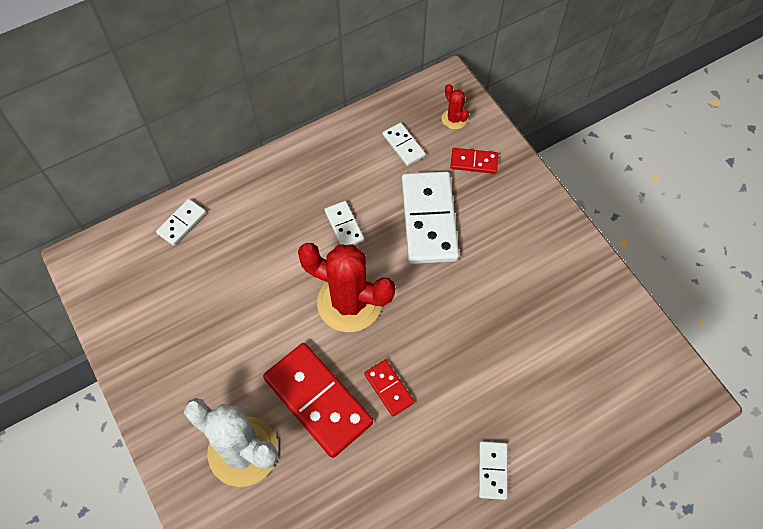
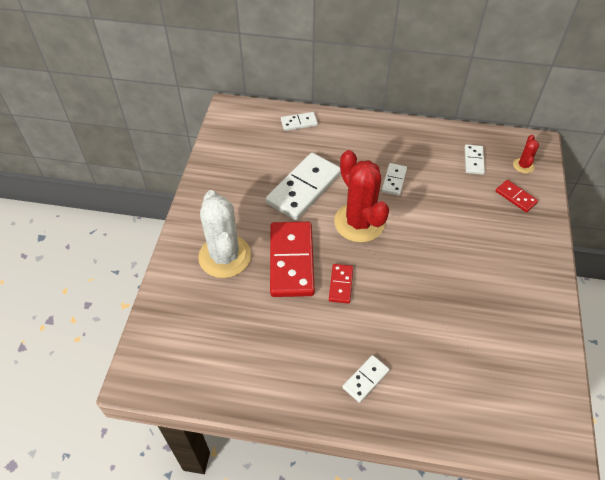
camera: 40 degrees right, 10 degrees down
white domino [402,171,459,264] -> white domino moved to [266,153,341,220]

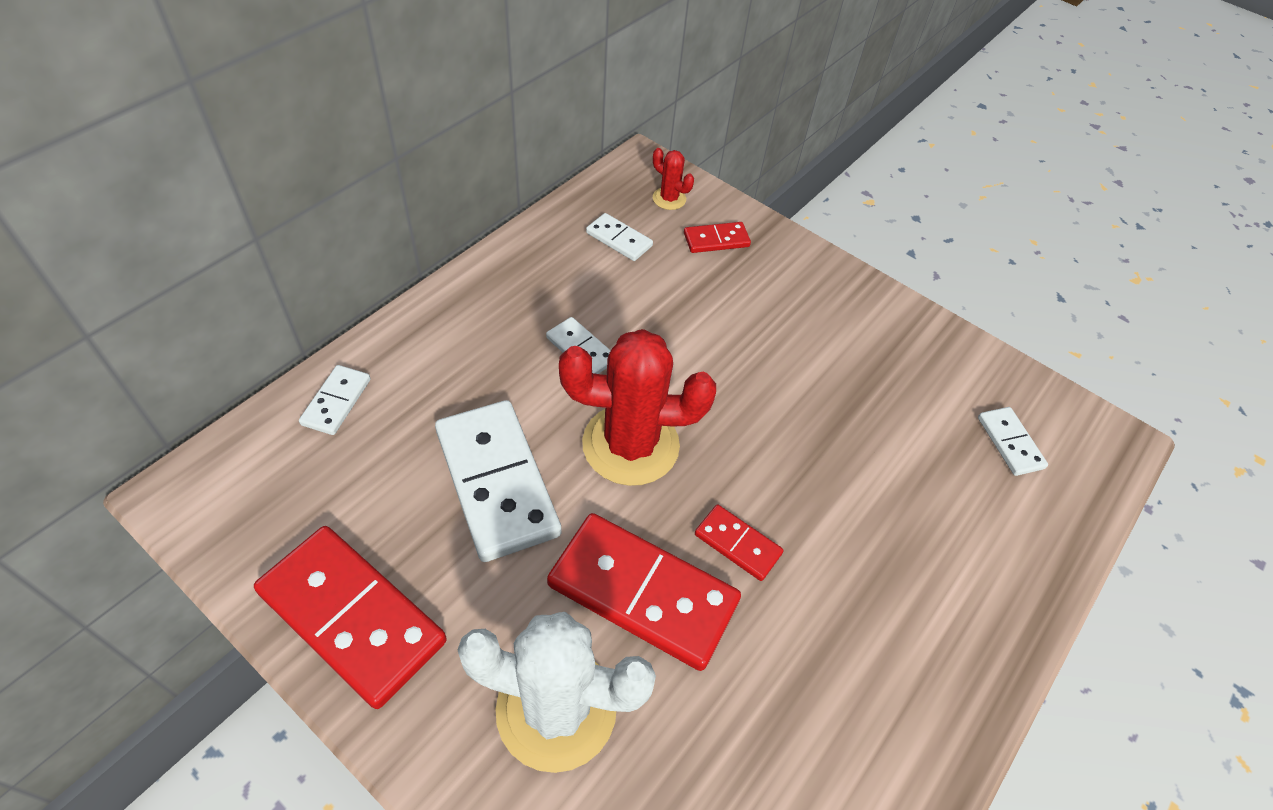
camera: 65 degrees left, 0 degrees up
white domino [342,355,390,403] -> white domino moved to [978,407,1048,476]
none -> red domino [254,526,447,709]

